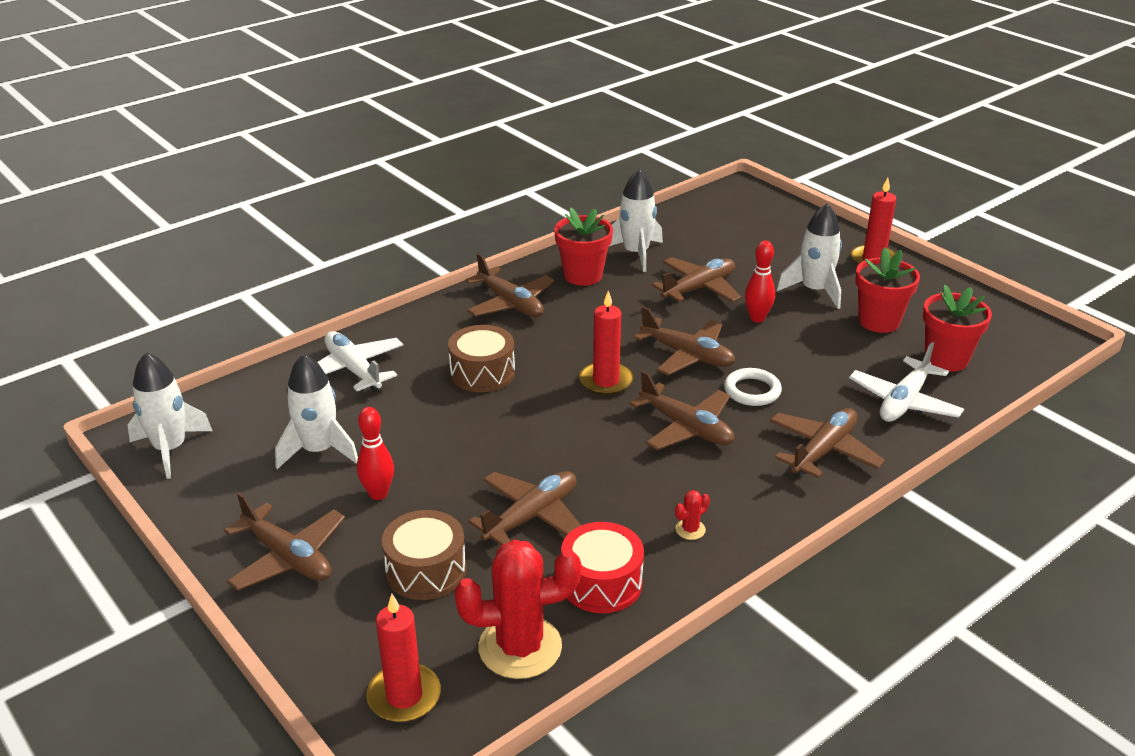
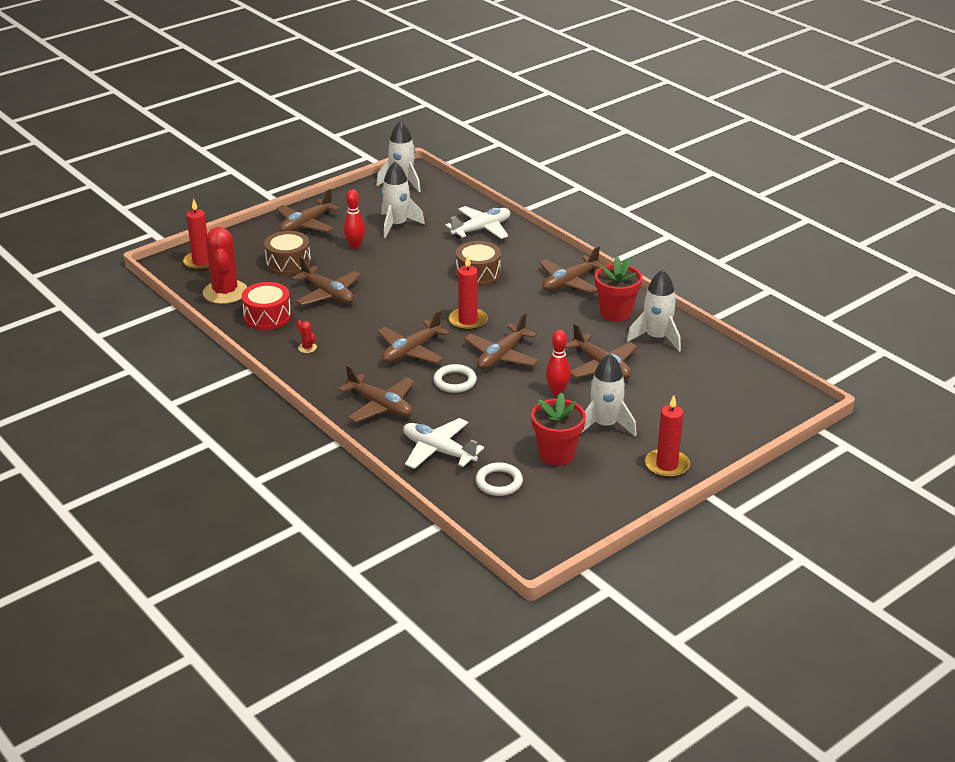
camera: 90 degrees right, 0 degrees up
red flower pot [923,284,992,372] -> white ring [475,462,523,496]

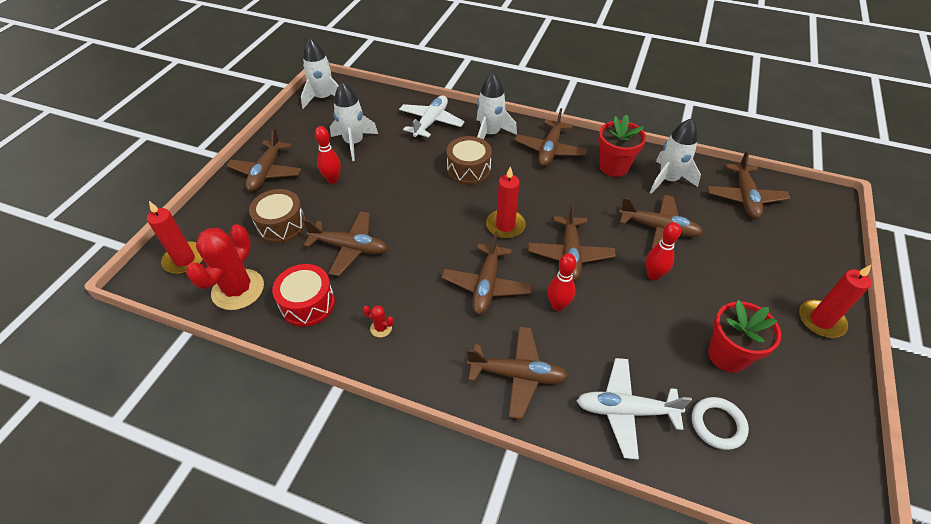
camera: 30 degrees left, 15 degrees up
red cactus [203,227,247,304] -> red cactus turned 60 degrees clockwise [186,224,264,310]
white ring [433,364,477,393] -> red bowling pin [548,253,576,311]
white rocket [580,354,637,437] -> white rocket moved to [477,73,517,139]
none -> brown plane [707,151,791,219]

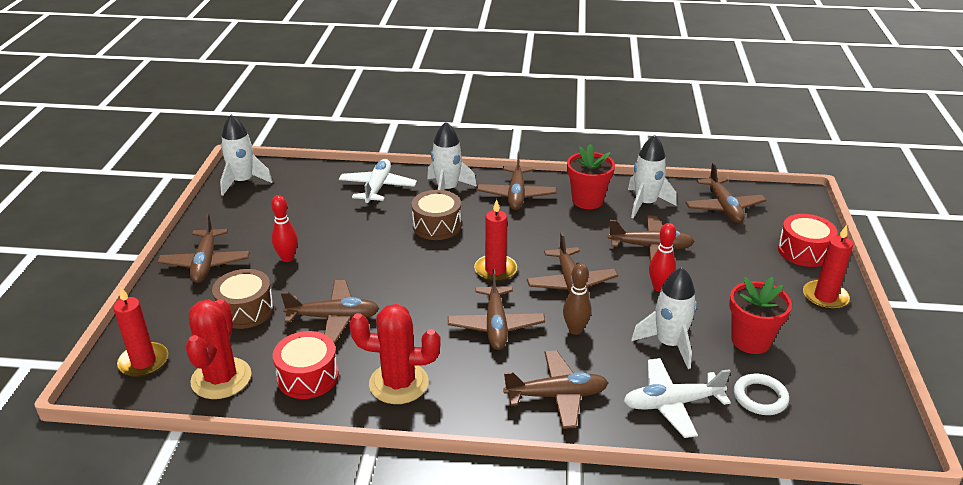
camera: 15 degrees left, 15 degrees down
white rocket [330,82,378,161] -> white rocket moved to [631,267,697,369]
red cactus [363,305,394,337] -> red cactus [349,304,441,404], size x2.48
red bowling pin [548,253,576,311] -> brown bowling pin [563,263,591,335]
none -> red drum [778,214,837,267]

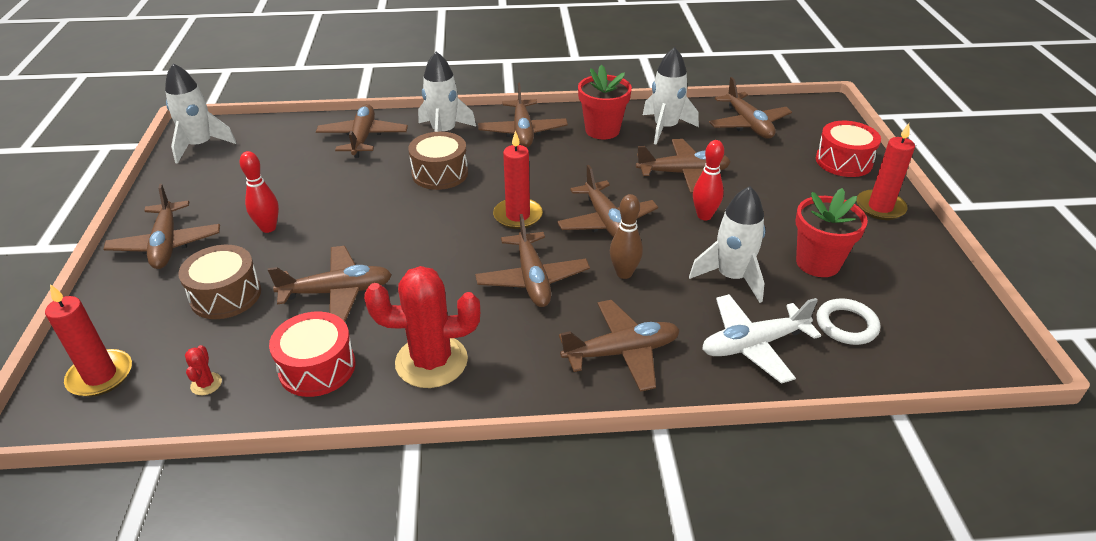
camera: 10 degrees left, 5 degrees up
red cactus [186,299,251,399] -> red cactus [185,345,222,395], size x0.40
white plane [339,159,417,205] -> brown plane [316,104,408,158]

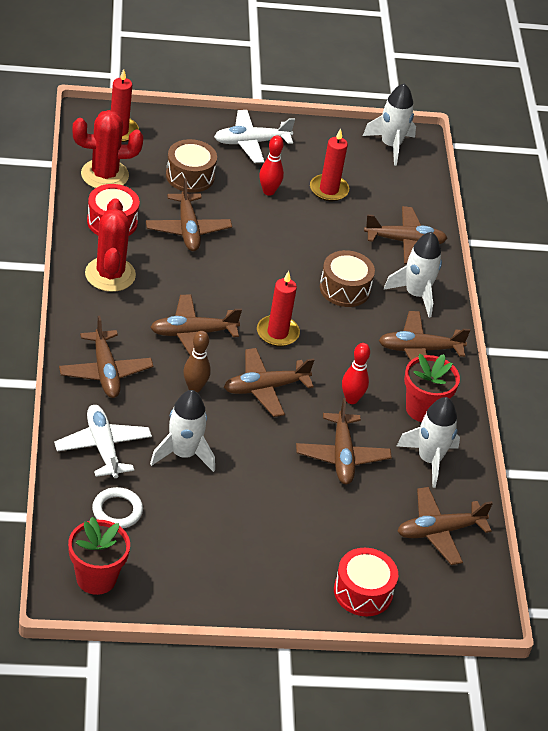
camera: 85 degrees right, 5 degrees up
brown plane [103,184,220,269] -> white plane [214,110,295,163]
red cactus [185,345,222,395] -> red cactus [73,110,143,188], size x2.48
red bowling pin [693,140,724,220] -> red bowling pin moved to [342,343,370,404]
red flower pot [795,188,868,277] -> red flower pot moved to [68,517,130,595]
red candle [857,123,915,220] -> red candle moved to [310,129,349,201]

